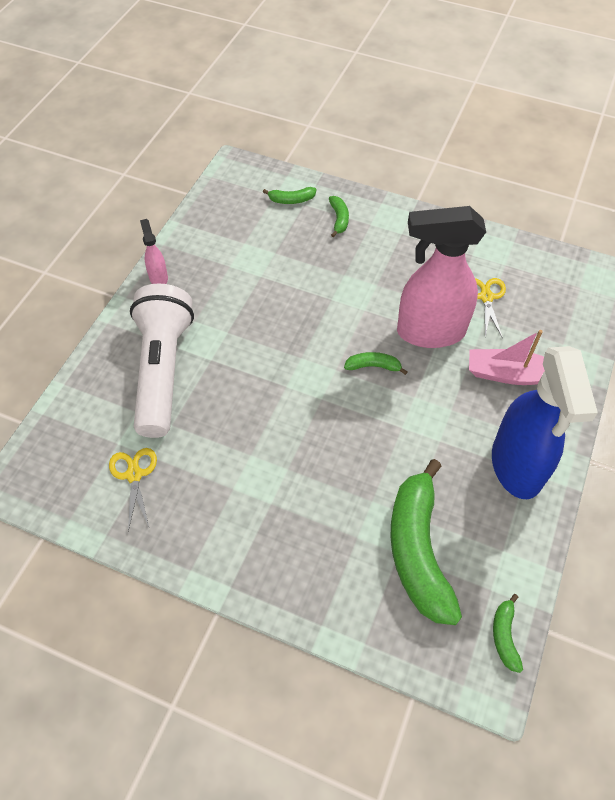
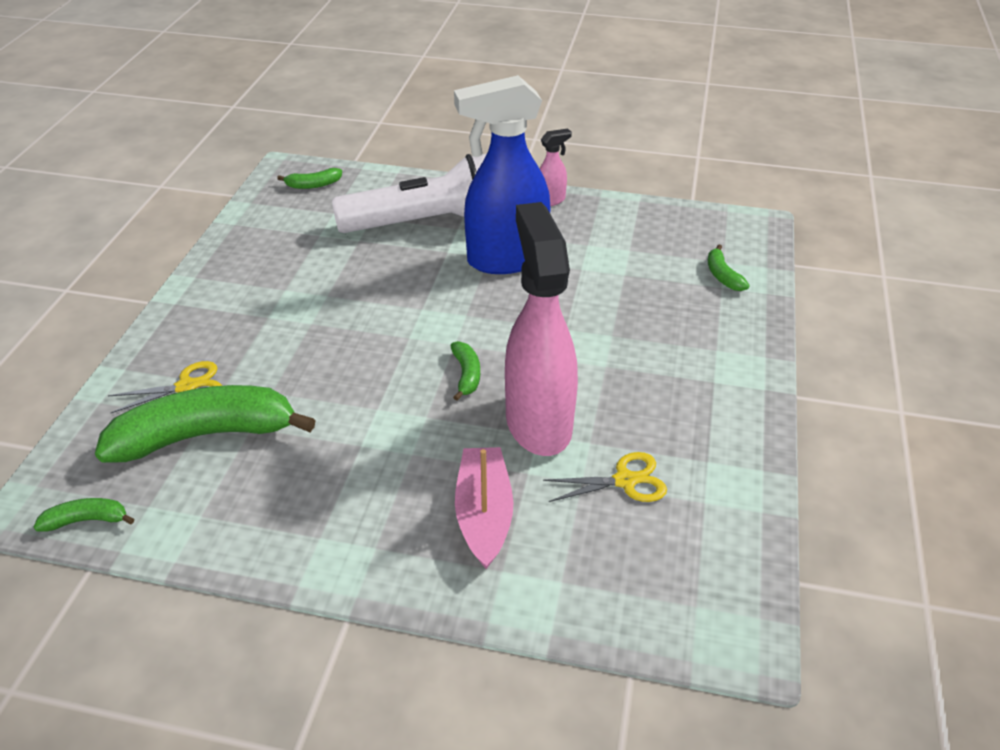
camera: 80 degrees right, 15 degrees down
yellow scissors [109,448,157,532] -> yellow scissors moved to [108,361,222,413]
green banana [329,196,349,237] -> green banana moved to [277,168,342,189]
blue spray bottle [492,346,598,499] -> blue spray bottle moved to [454,75,550,274]

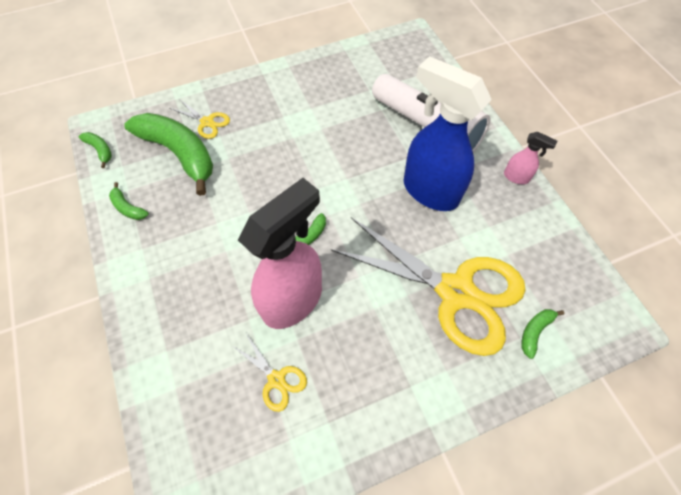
camera: 55 degrees right, 20 degrees up
green banana [277,168,342,189] -> green banana moved to [109,182,149,220]
pink boat [455,447,514,569] -> none
none -> yellow scissors [331,217,526,356]

